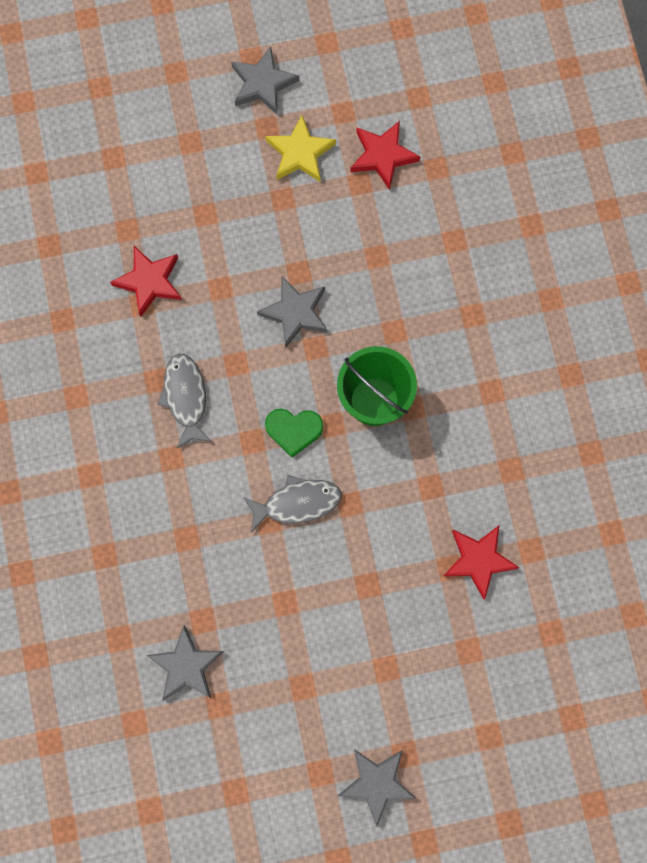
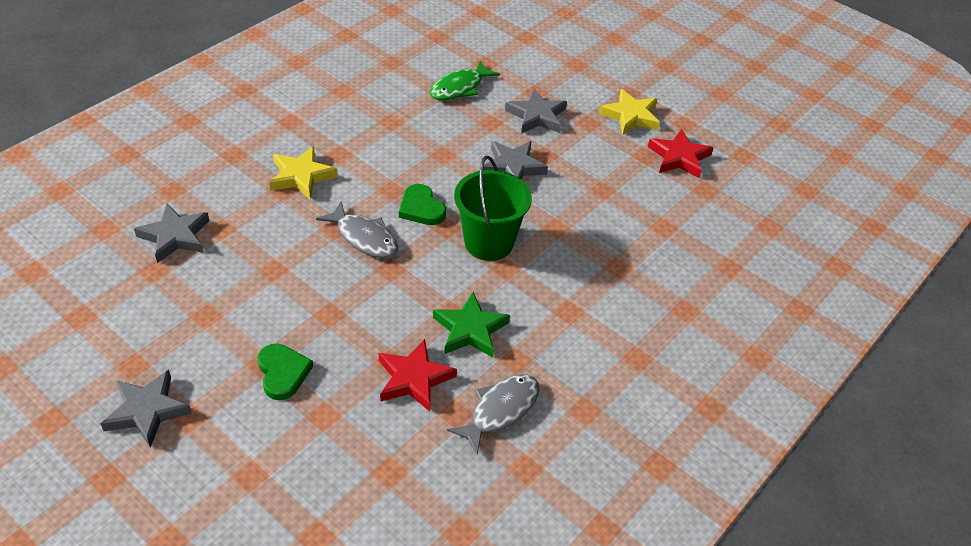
camera: 50 degrees right, 30 degrees down
red star [110,246,182,317] -> green fish [430,61,500,100]
grey fish [157,354,212,449] -> grey fish moved to [447,374,539,455]
grey star [231,46,299,114] -> grey star moved to [505,88,567,134]
none -> green heart [258,344,313,400]
none -> yellow star [269,146,337,199]
none -> green star [433,292,510,358]

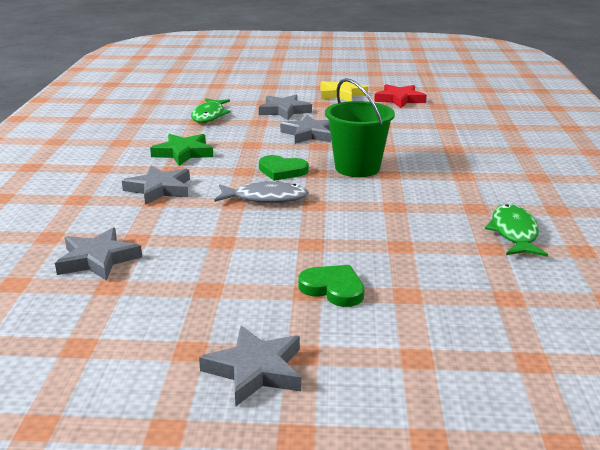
camera: 35 degrees left, 20 degrees down
yellow star [269,146,337,199] -> grey star [122,166,190,205]
red star [379,339,457,412] -> none
green star [433,292,510,358] -> green star moved to [150,134,213,166]
grey fish [447,374,539,455] -> green fish [485,204,548,257]

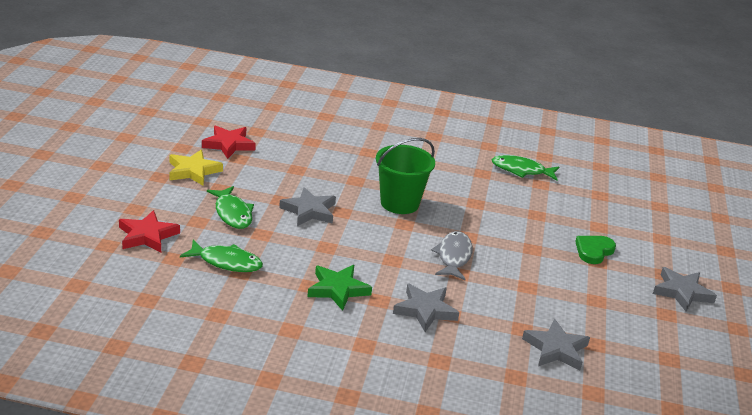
camera: 85 degrees left, 5 degrees up
grey star [259,95,312,120] -> green fish [207,186,254,229]
green heart [259,155,309,181] -> none
none -> red star [119,210,180,252]

